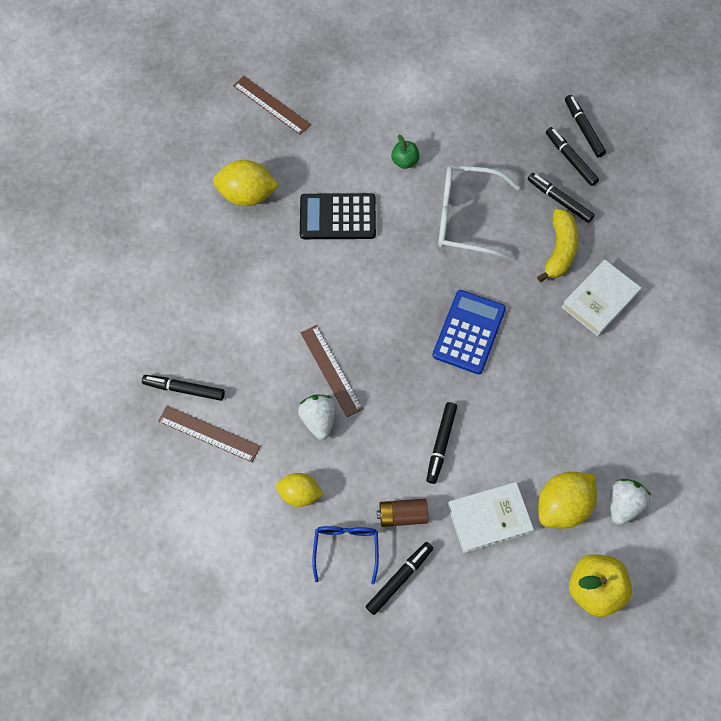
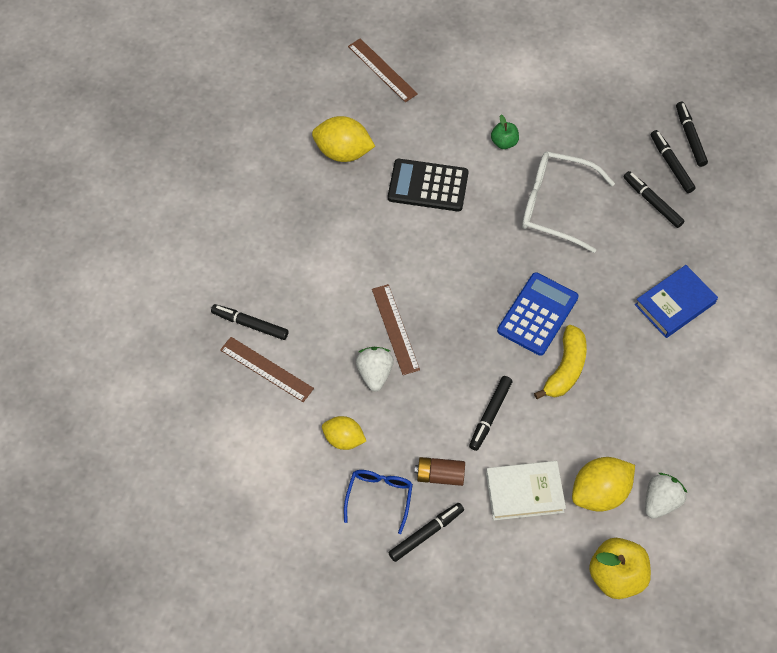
camera: 10 degrees right, 5 degrees down
yellow banana [537,209,578,282] -> yellow banana moved to [534,325,587,399]
white book [562,260,641,336] -> blue book [635,265,718,338]

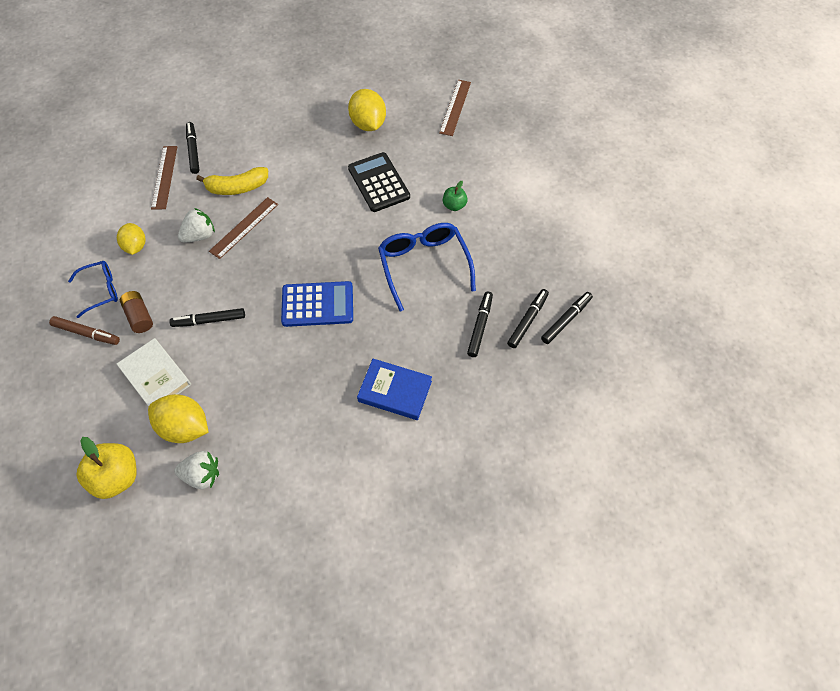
camera: 55 degrees right, 0 degrees up
black marker [388,503,464,562] -> brown marker [49,316,120,345]
white glasses [522,151,615,253] -> blue glasses [378,223,476,311]
yellow banana [534,325,587,399] -> yellow banana moved to [196,167,268,195]

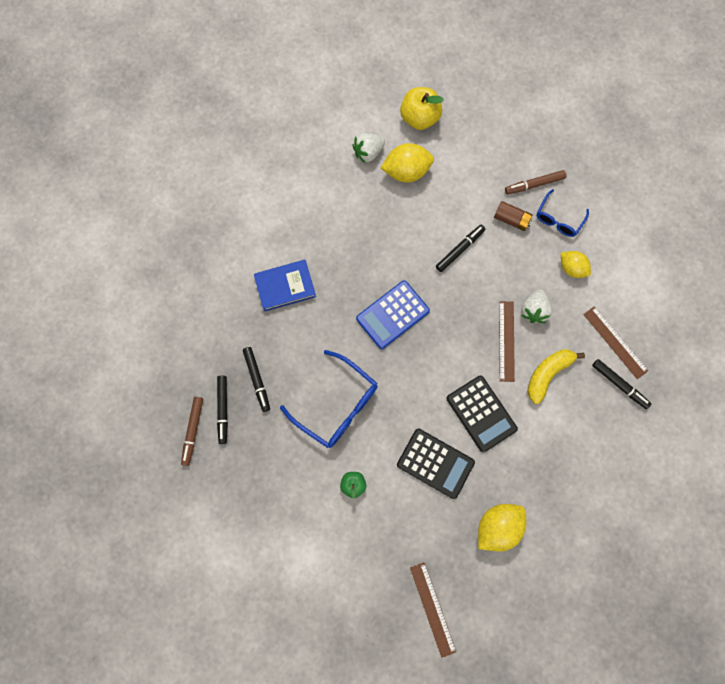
camera: 145 degrees right, 15 degrees up
white book [117,338,191,407] -> none
yellow lemon [348,89,386,131] -> yellow lemon turned 75 degrees counterclockwise [478,504,526,552]
black marker [541,292,593,344] -> brown marker [181,397,203,466]
none -> black calculator [446,375,518,452]

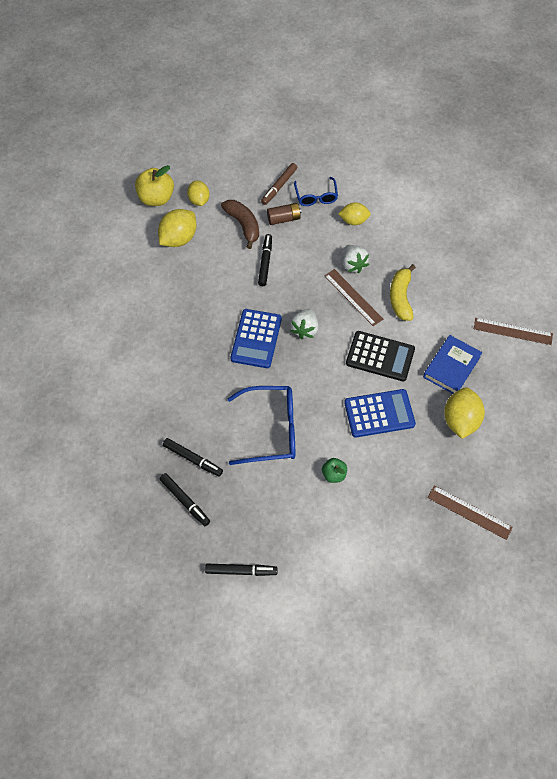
camera: 40 degrees left, 15 degrees down
brown marker [181,397,203,466] -> none
blue book [254,260,316,311] -> blue book moved to [423,335,482,394]
white strawberry [352,133,385,163] -> white strawberry moved to [290,309,318,339]
black calculator [397,429,475,499] -> blue calculator [344,389,416,438]
brown ruler [583,306,648,379] -> brown ruler moved to [474,318,553,345]
black marker [592,359,651,409] -> black marker moved to [205,564,278,576]
none -> yellow lemon [187,181,210,206]
none -> brown banana [221,200,259,249]

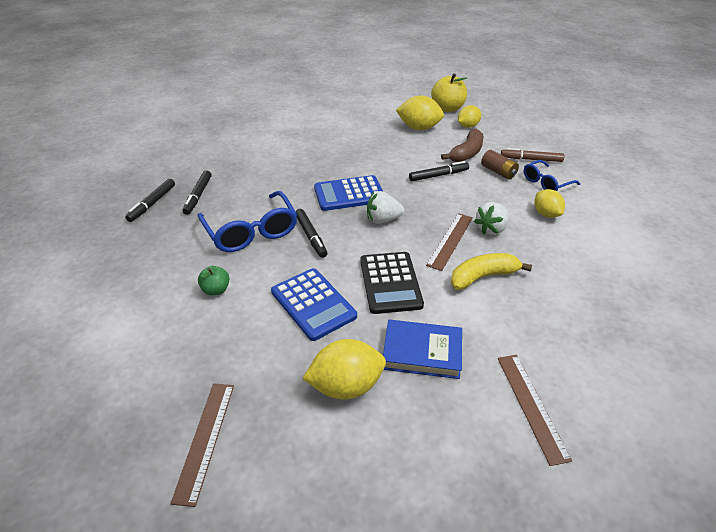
camera: 65 degrees right, 20 degrees down
black marker [205,564,278,576] -> black marker moved to [296,209,327,258]

